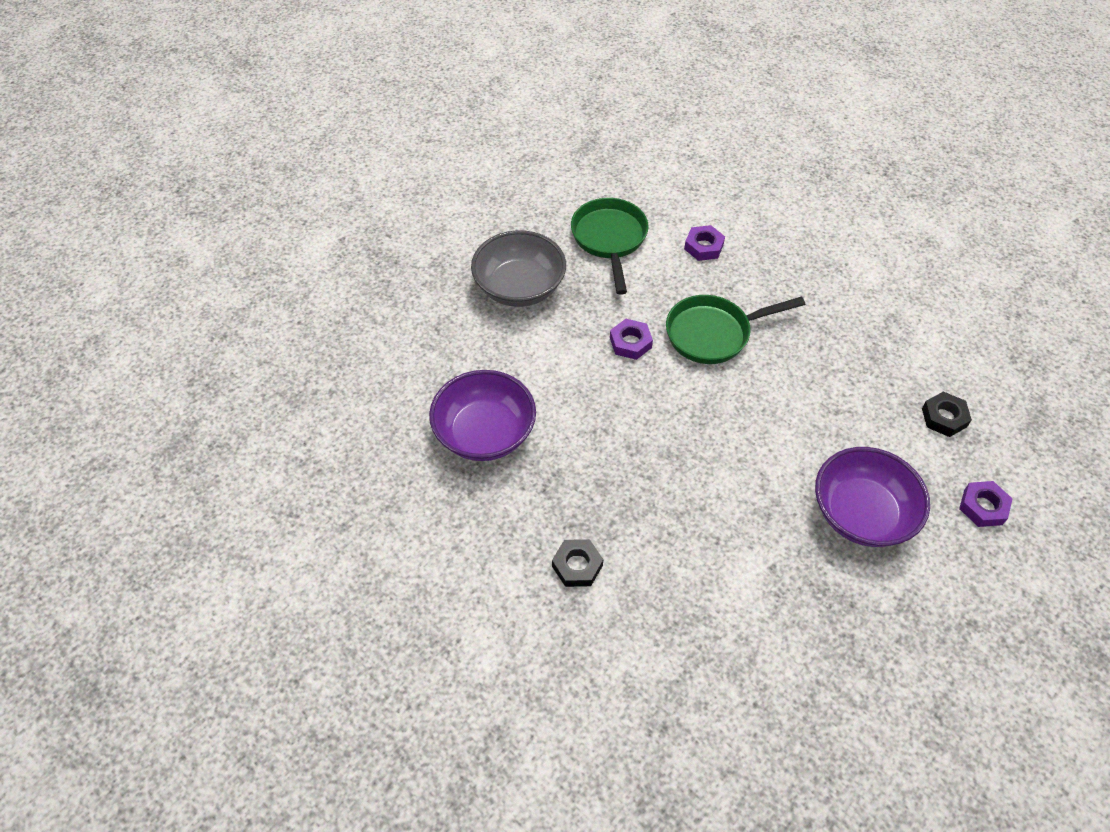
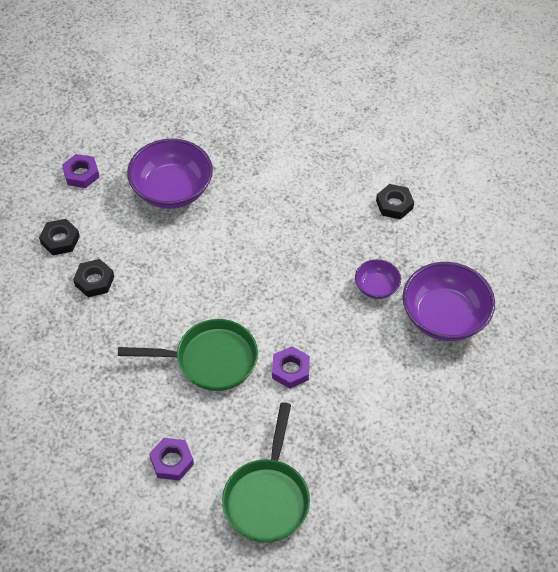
camera: 165 degrees left, 0 degrees up
grey bowl [471,230,566,307] -> none
none -> black nut [73,259,114,297]
none -> purple bowl [355,259,401,299]

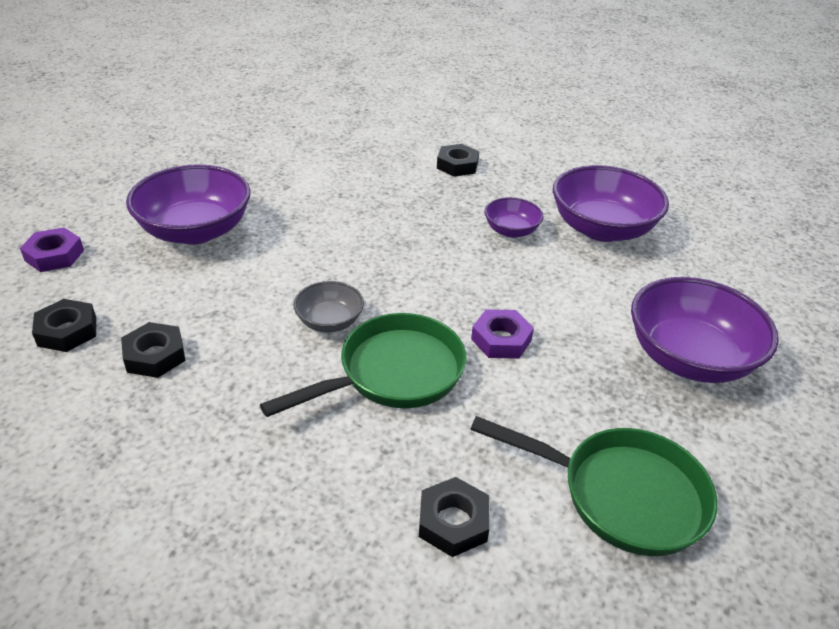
camera: 35 degrees left, 15 degrees down
purple nut [149,438,194,481] -> black nut [419,477,490,557]
green pan [222,402,310,543] -> green pan turned 45 degrees counterclockwise [470,416,718,556]
none -> grey bowl [293,281,364,333]
none -> purple bowl [631,277,779,383]

